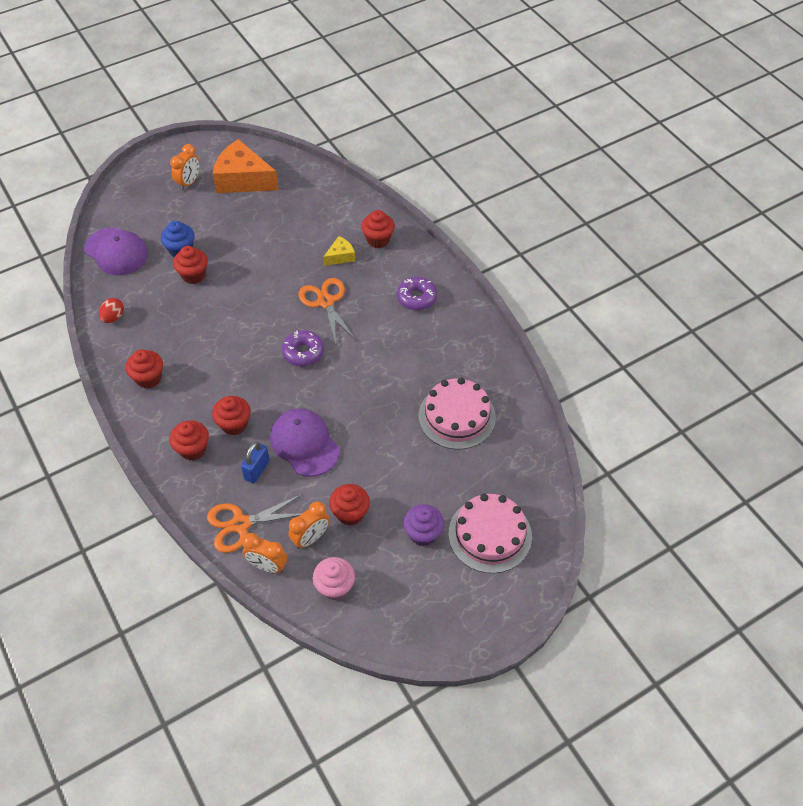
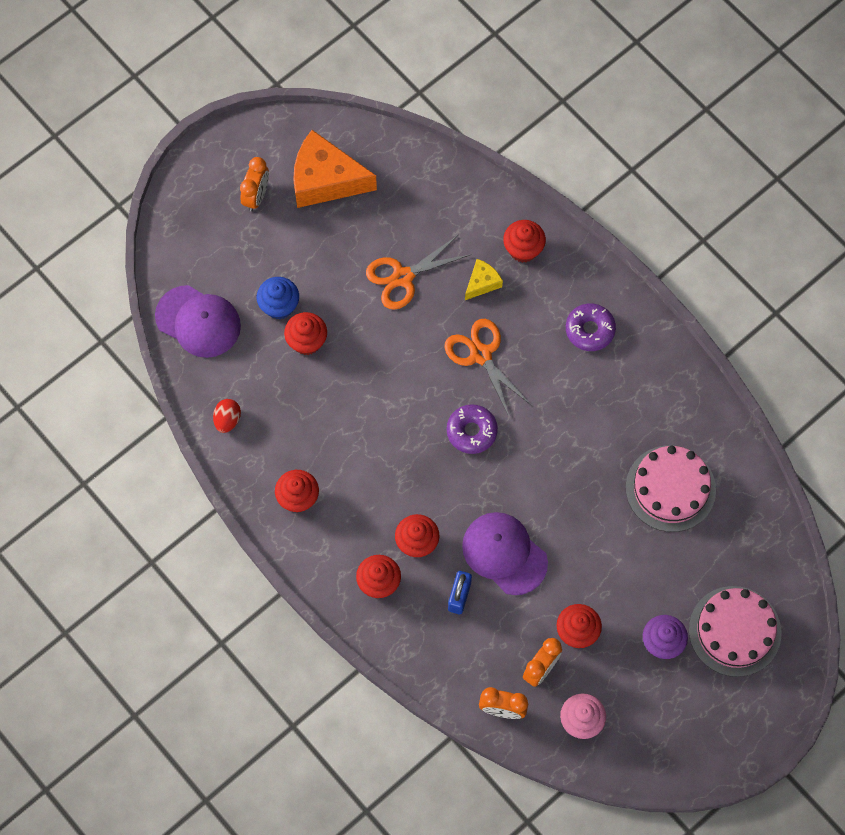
camera: 10 degrees left, 15 degrees up
orange scissors [207,494,303,553] -> orange scissors moved to [366,235,471,310]

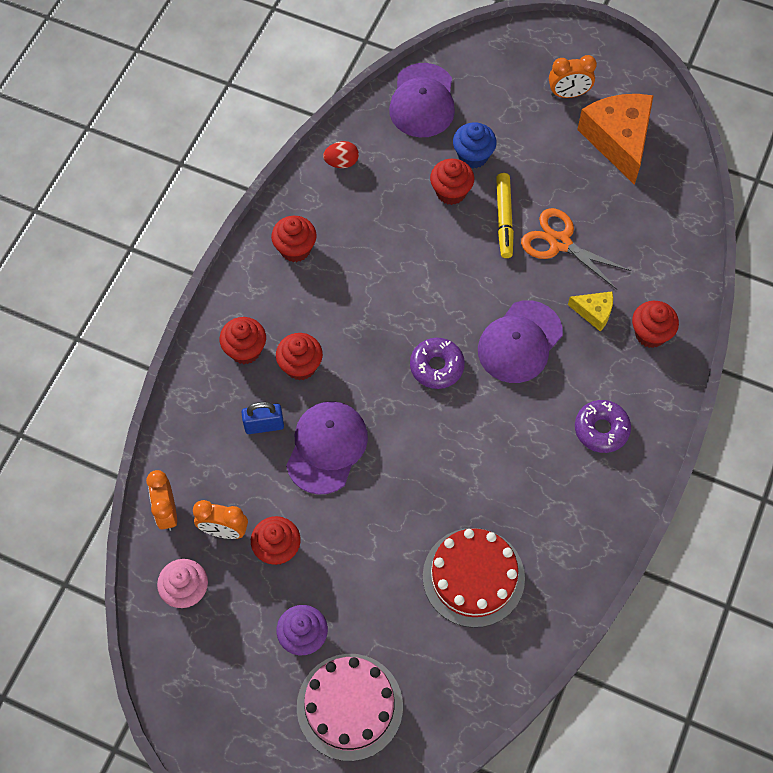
camera: 65 degrees right, 5 degrees down
orange scissors [444,319,531,416] -> purple cap [478,300,563,383]
pink cake [626,446,716,532] -> red cake [423,528,525,628]
none -> yellow marker [496,173,514,258]

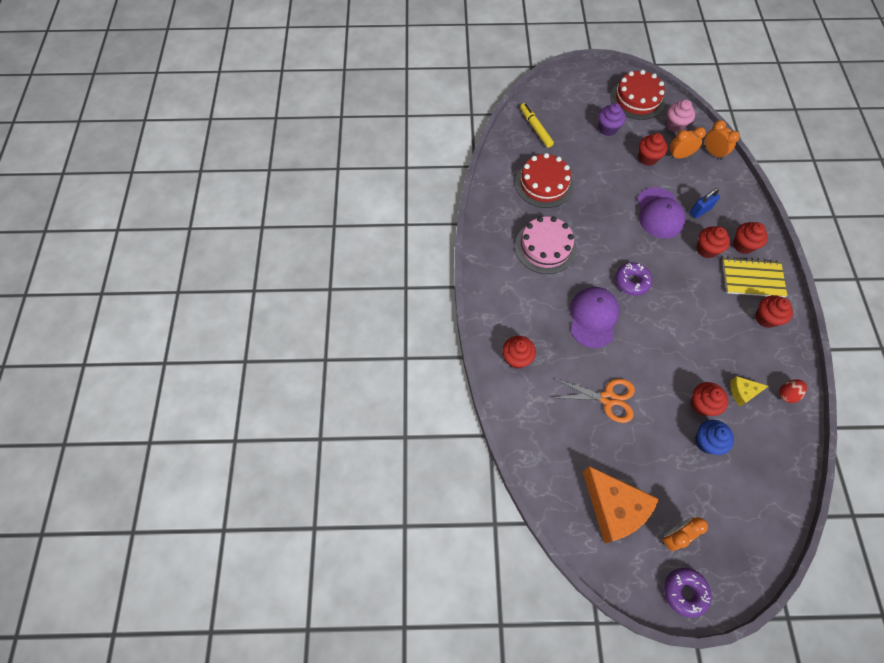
camera: 155 degrees right, 0 degrees up
pink cake [297,654,403,761] -> pink cake moved to [515,216,577,274]
purple cap [389,63,455,137] -> none
yellow marker [496,173,514,258] -> yellow marker moved to [520,103,554,148]
yellow cheese [568,291,613,332] -> yellow cheese moved to [730,376,768,407]
purple donut [575,400,631,453] -> purple donut moved to [664,568,711,618]
none -> red cake [610,70,665,120]
none -> yellow notebook [722,257,787,298]

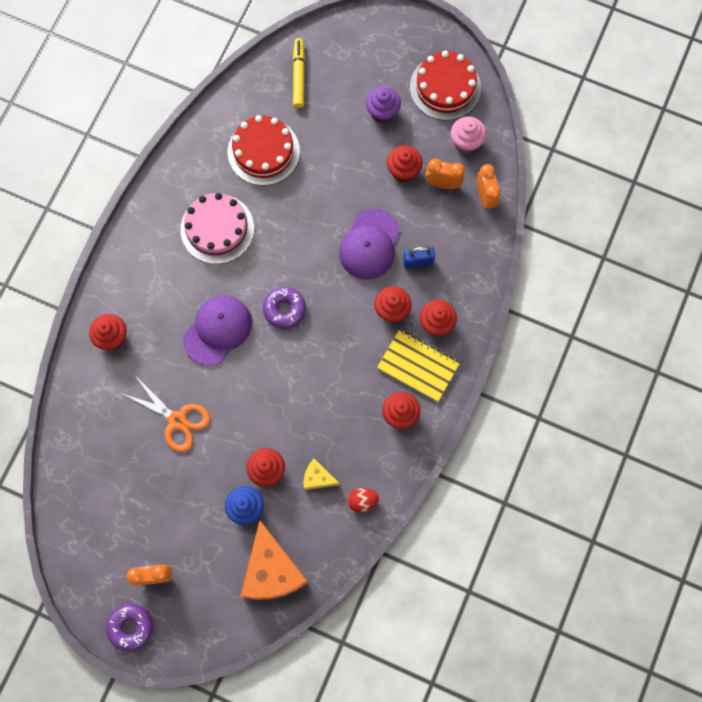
camera: 25 degrees right, 10 degrees up
orange cheese [583,466,659,543] -> orange cheese moved to [240,521,309,600]

